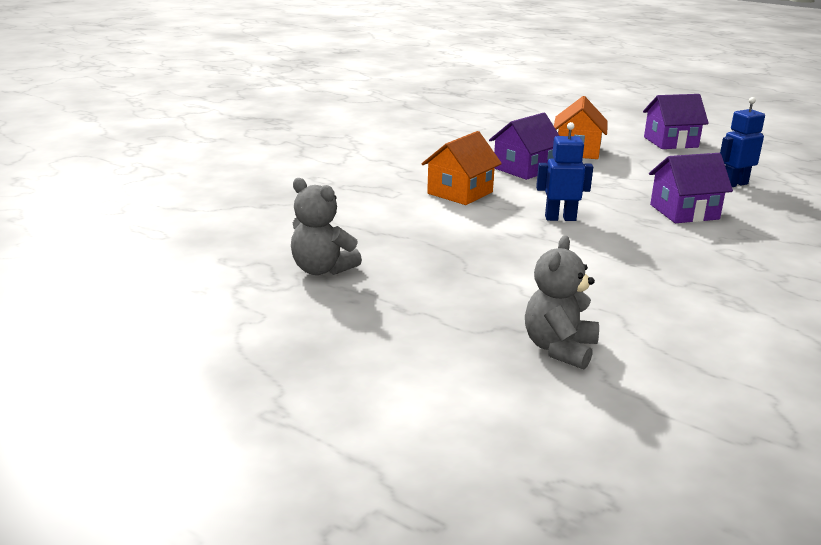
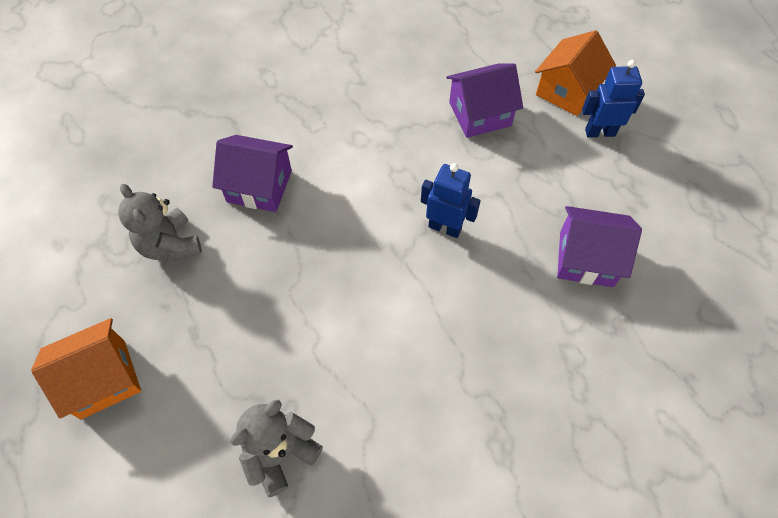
camera: 25 degrees right, 35 degrees up
orange house [421,131,502,205] -> orange house moved to [31,318,141,419]
purple house [643,94,709,149] -> purple house moved to [212,135,293,212]
blue robot [720,97,765,187] -> blue robot moved to [582,60,645,137]

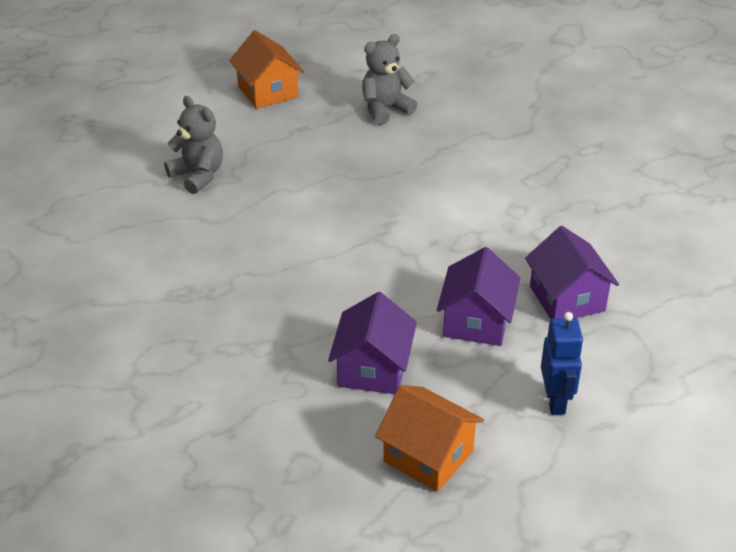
camera: 90 degrees right, 20 degrees down
purple house [212,135,293,212] -> purple house moved to [437,247,520,346]
blue robot [421,163,481,238] -> none
orange house [535,30,616,116] -> orange house moved to [375,385,484,492]

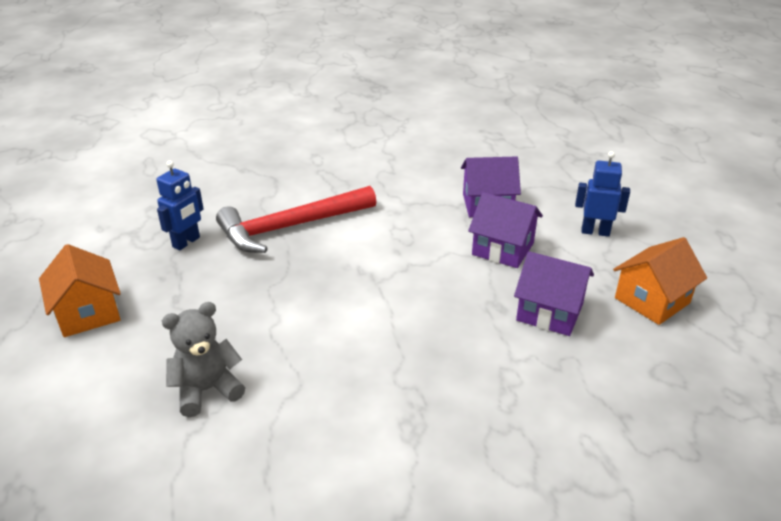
camera: 75 degrees left, 5 degrees down
orange house [229,30,304,109] -> orange house turned 75 degrees clockwise [39,244,121,337]
grey teddy bear [362,34,418,125] -> blue robot [156,161,204,250]
none -> red hammer [216,186,377,253]

